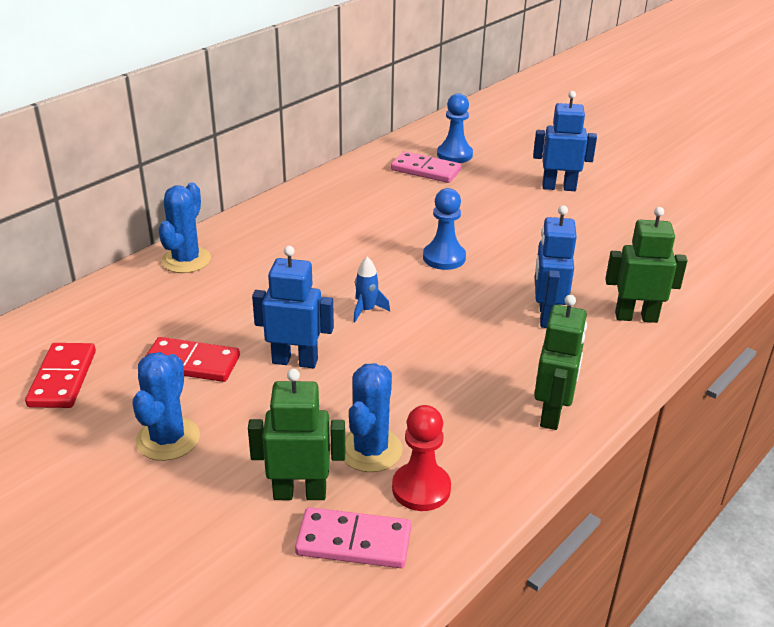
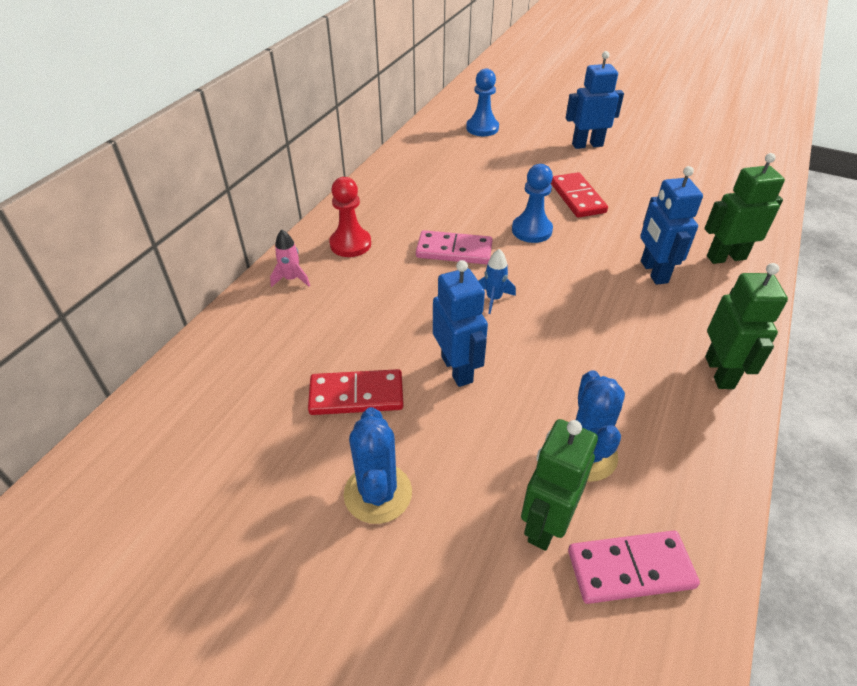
camera: 15 degrees left, 10 degrees up
red domino [25,343,96,408] -> red domino moved to [551,172,608,218]
blue cactus [159,183,211,273] -> pink rocket [270,230,310,287]
green robot [248,369,345,500] -> green robot turned 45 degrees counterclockwise [521,419,598,551]
blue robot [252,246,334,368] -> blue robot turned 75 degrees clockwise [433,260,488,387]
pink domino [391,151,461,183] -> pink domino moved to [416,230,493,264]
red pawn [392,405,451,511] -> red pawn moved to [329,177,371,257]

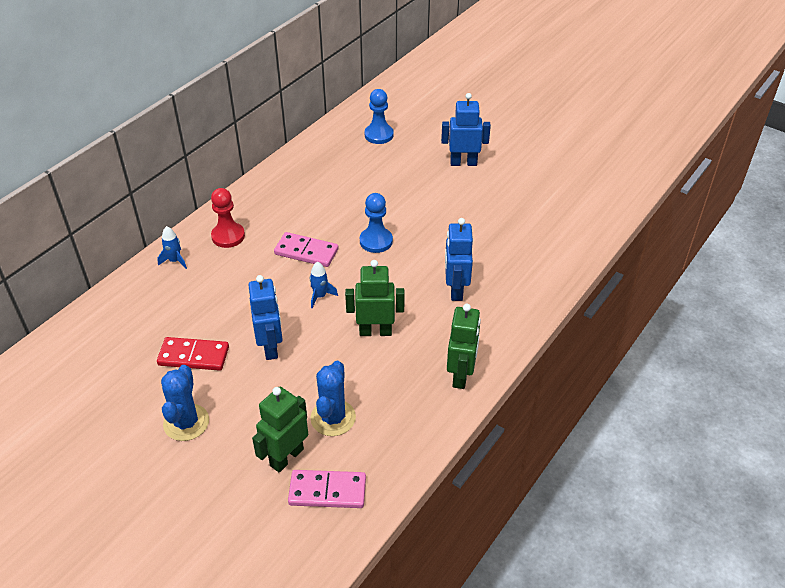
camera: 10 degrees right, 0 degrees up
pink rocket [270,230,310,287] -> blue rocket [157,226,187,269]
red domino [551,172,608,218] -> none
green robot [705,153,785,264] -> green robot moved to [345,260,405,336]

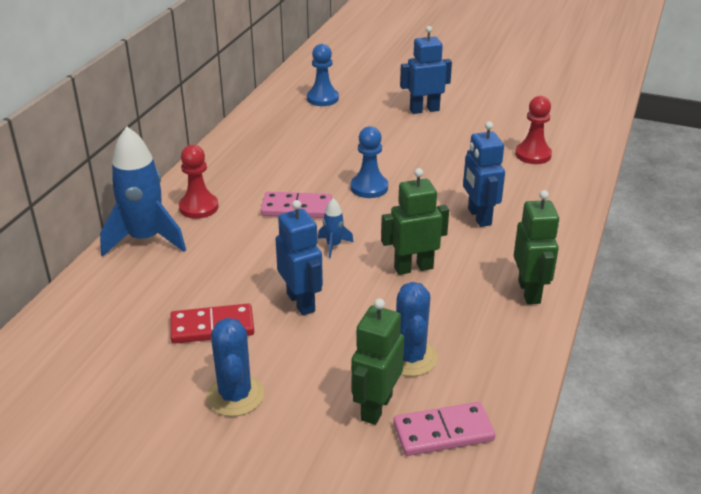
camera: 15 degrees left, 10 degrees down
blue rocket [157,226,187,269] -> blue rocket [100,127,186,257], size x2.26
none -> red pawn [515,96,552,164]

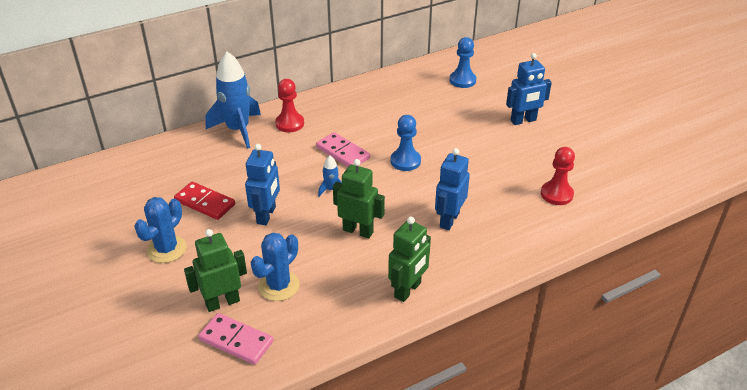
camera: 40 degrees right, 5 degrees up
blue robot [400,26,452,114] -> blue robot turned 135 degrees clockwise [506,53,552,125]

